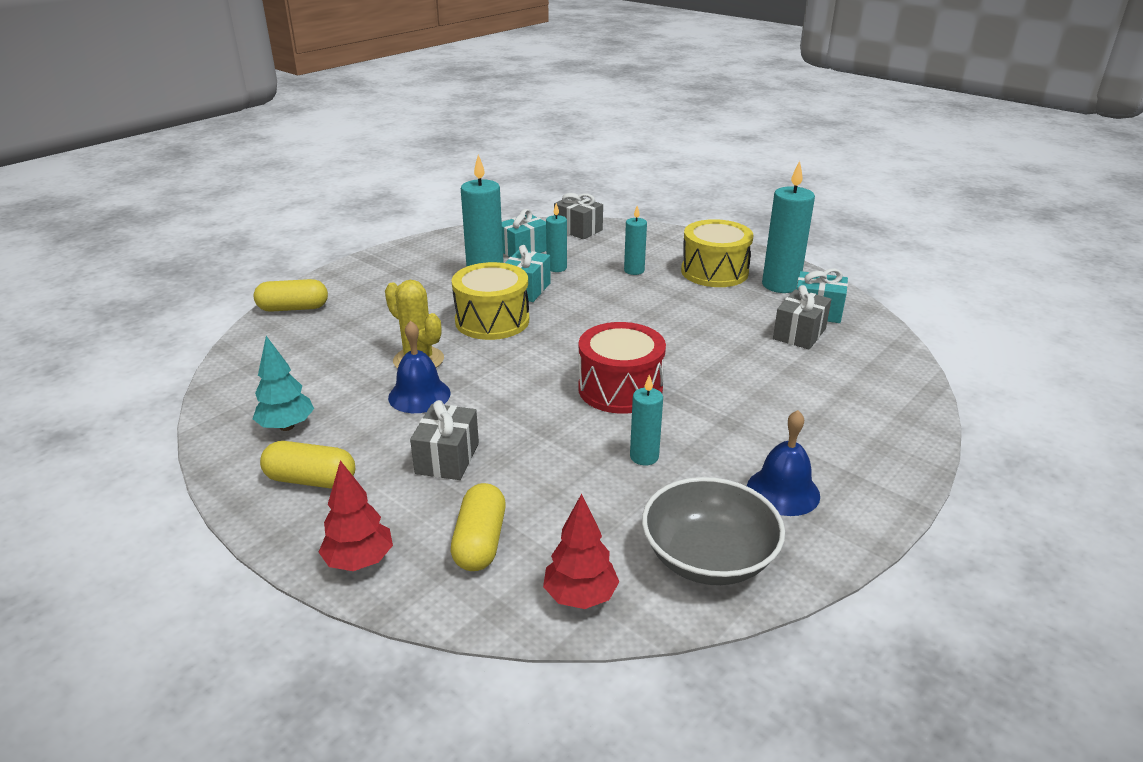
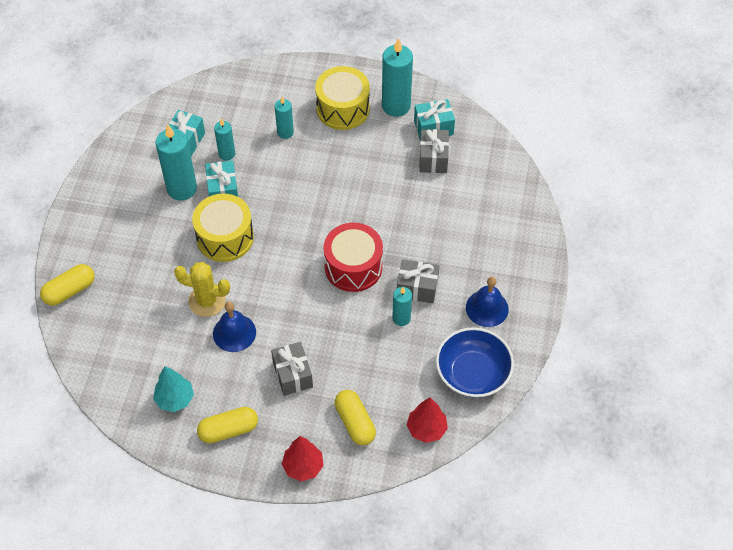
camera: 30 degrees left, 25 degrees up
grey gift [554,193,603,239] -> grey gift moved to [397,259,439,303]
grey bowl [642,477,785,585] -> blue bowl [436,327,514,398]

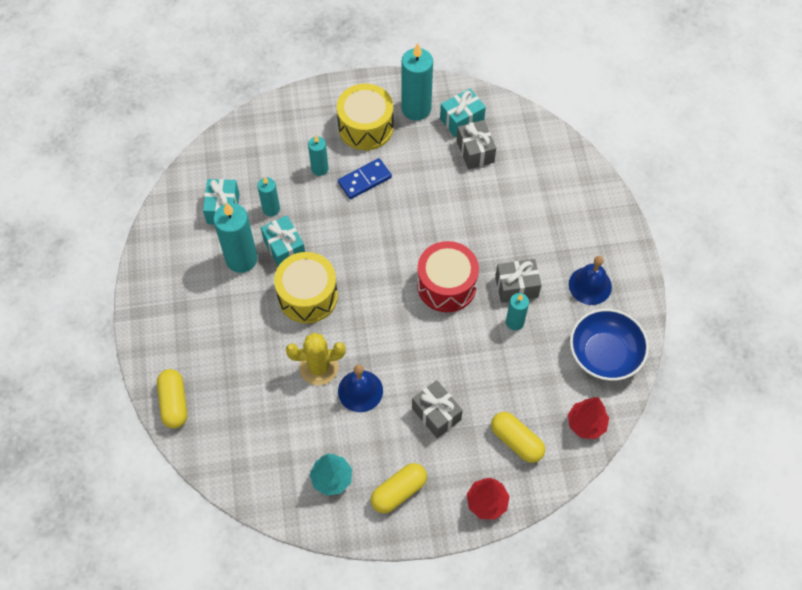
camera: 20 degrees left, 5 degrees up
yellow capsule [40,264,95,306] -> yellow capsule turned 45 degrees counterclockwise [157,369,187,429]
none -> blue domino [338,158,392,199]

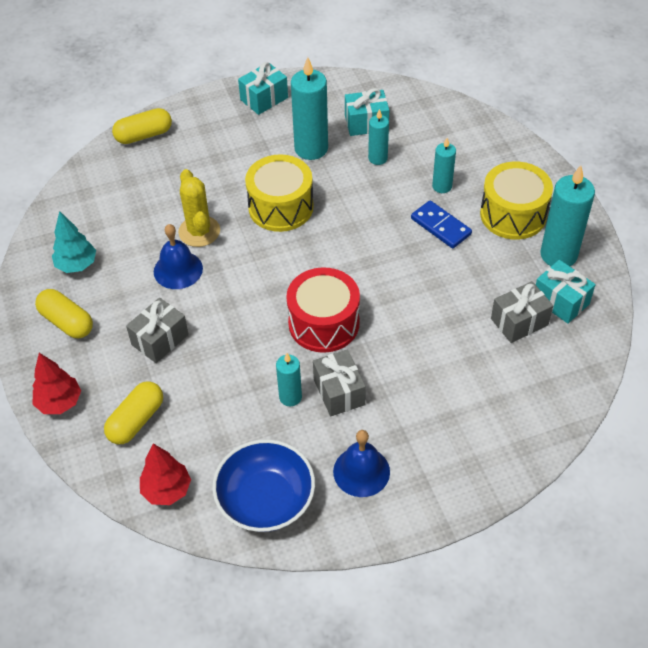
camera: 80 degrees right, 10 degrees down
turquoise gift [261,216,305,266] -> turquoise gift moved to [238,62,288,115]

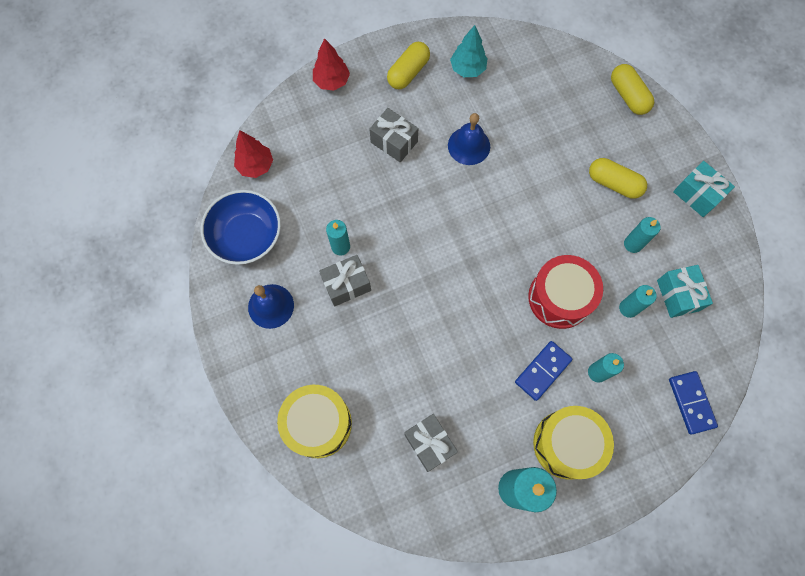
camera: 85 degrees right, 20 degrees up
yellow capsule [104,382,163,444] -> yellow capsule moved to [589,158,647,199]
yellow cactus [178,169,220,247] -> none
yellow drum [245,154,314,232] -> yellow drum moved to [277,385,352,458]
red drum [286,267,360,353] -> red drum moved to [528,255,603,329]
turquoise candle [291,57,328,160] -> turquoise candle [624,217,661,253], size x0.56
turquoise gift [536,260,596,324] -> none
none -> blue domino [669,371,718,435]

